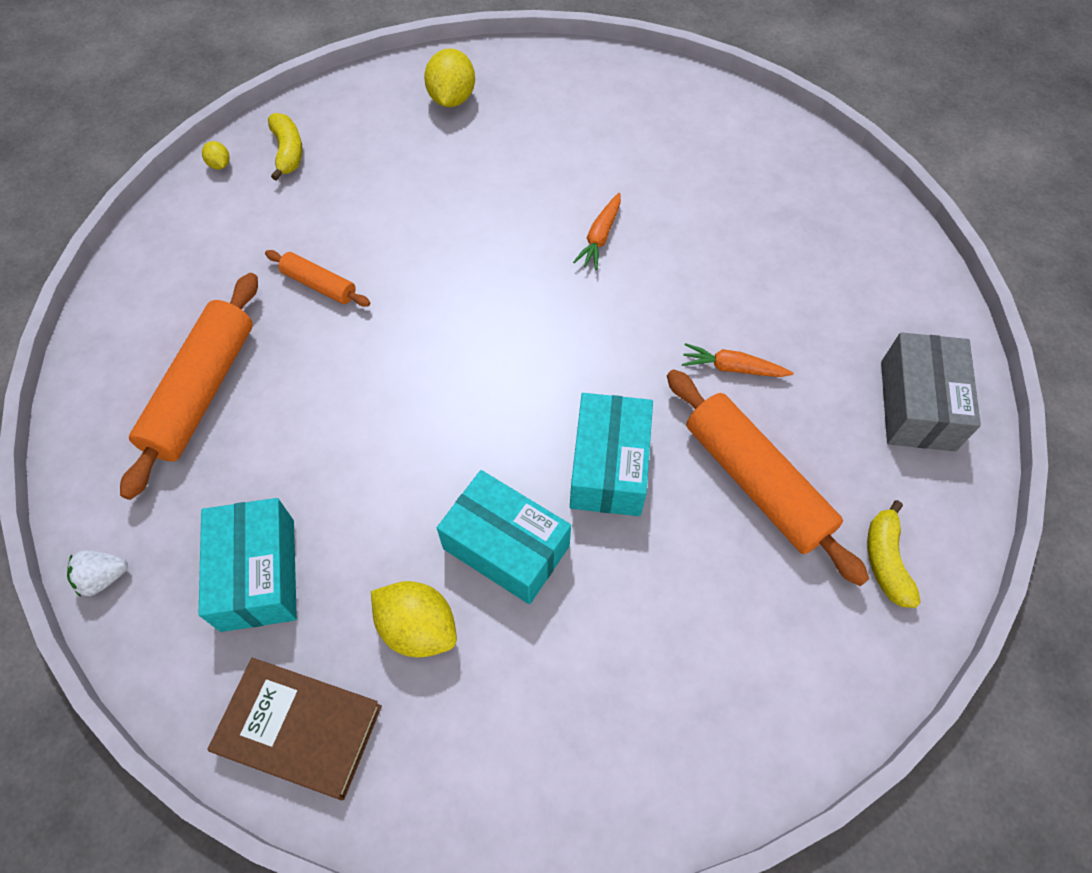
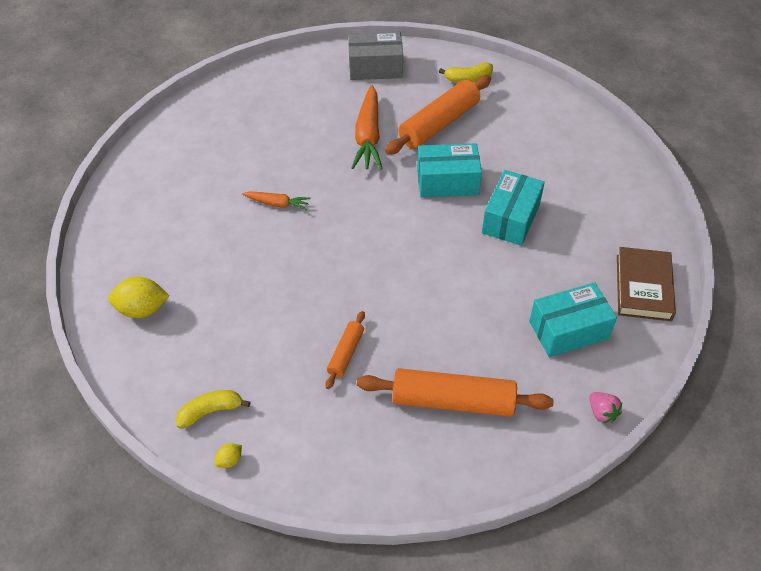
camera: 100 degrees left, 10 degrees down
white strawberry [67,550,128,597] -> pink strawberry [589,392,622,423]
yellow lemon [371,581,457,658] -> none
orange carrot [682,343,794,377] -> orange carrot [351,85,383,170], size x1.87

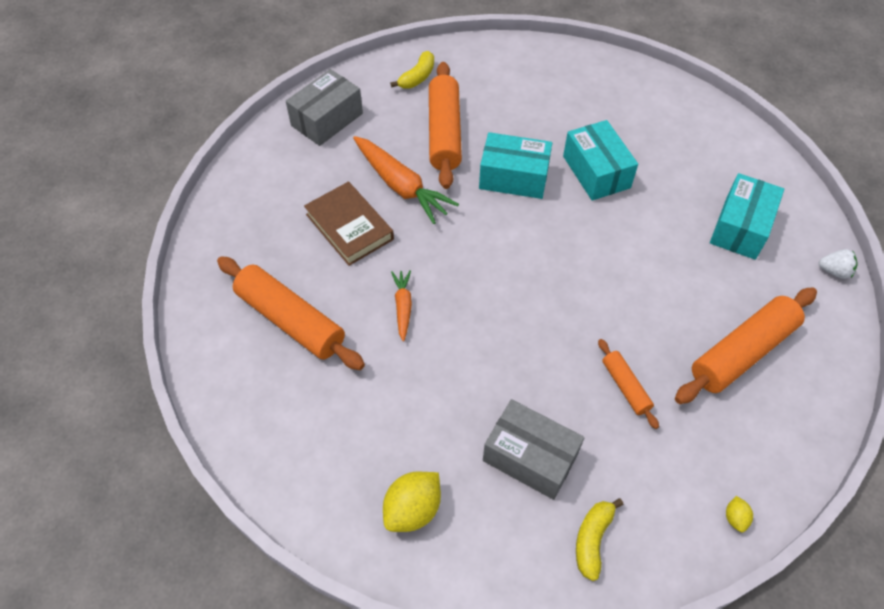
camera: 45 degrees left, 5 degrees up
yellow lemon [215,443,242,468] -> yellow lemon moved to [726,496,753,532]
orange carrot [242,191,310,210] -> orange carrot turned 60 degrees counterclockwise [391,270,412,341]
turquoise box [417,143,482,198] -> turquoise box turned 60 degrees clockwise [479,132,552,199]
pink strawberry [589,392,622,423] -> white strawberry [819,249,858,279]
brown book [617,247,676,321] -> brown book moved to [304,181,394,266]
none -> orange rolling pin [217,256,365,370]
none -> grey box [483,399,584,500]

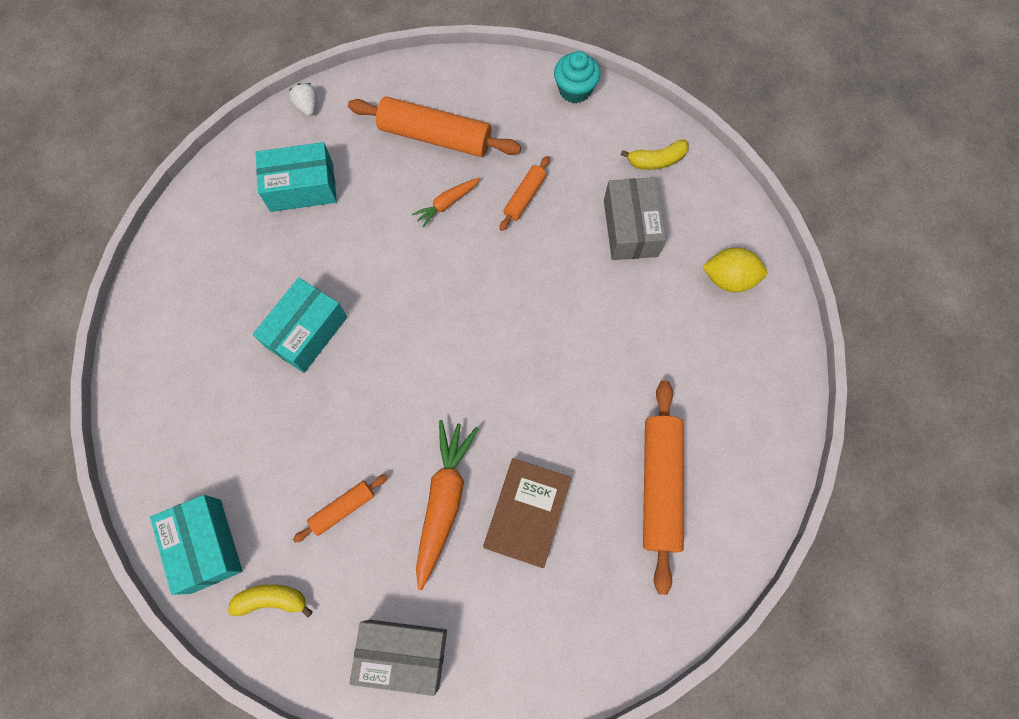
camera: 125 degrees left, 15 degrees up
orange carrot [391,270,412,341] -> orange carrot moved to [412,178,480,228]
orange rolling pin [429,62,462,189] -> orange rolling pin [293,474,388,543], size x0.52
turquoise box [479,132,552,199] -> turquoise box moved to [150,495,243,595]
yellow lemon [726,496,753,532] -> turquoise cupcake [554,51,601,103]

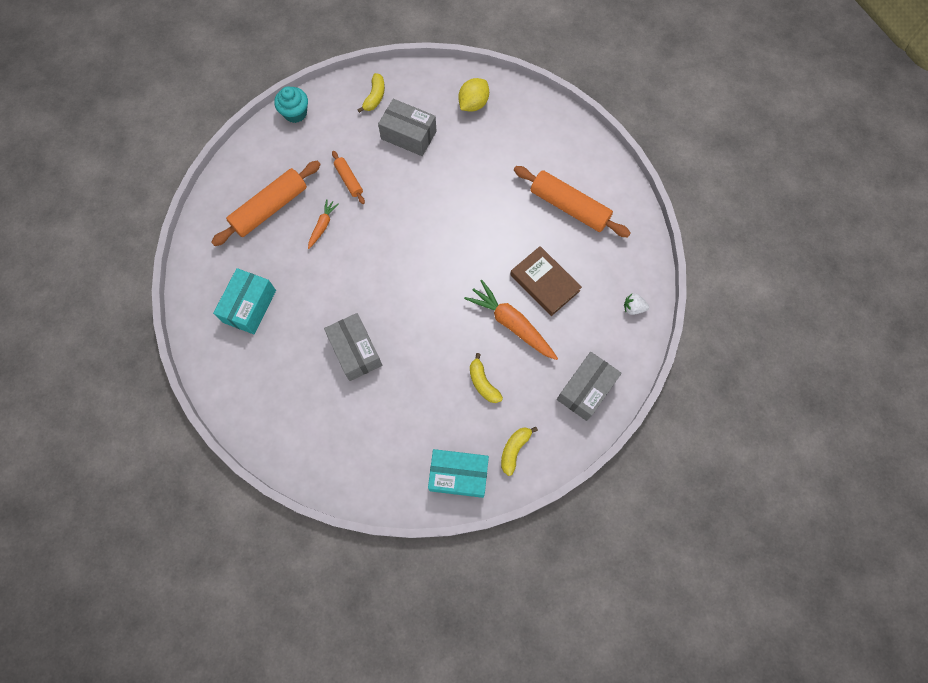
camera: 60 degrees left, 0 degrees up
turquoise box [253,278,347,373] -> grey box [324,313,382,381]
white strawberry [289,83,317,116] -> white strawberry moved to [624,293,649,315]
orange rolling pin [293,474,388,543] -> yellow banana [470,353,503,403]
orange carrot [412,178,480,228] -> orange carrot turned 150 degrees counterclockwise [308,199,339,249]

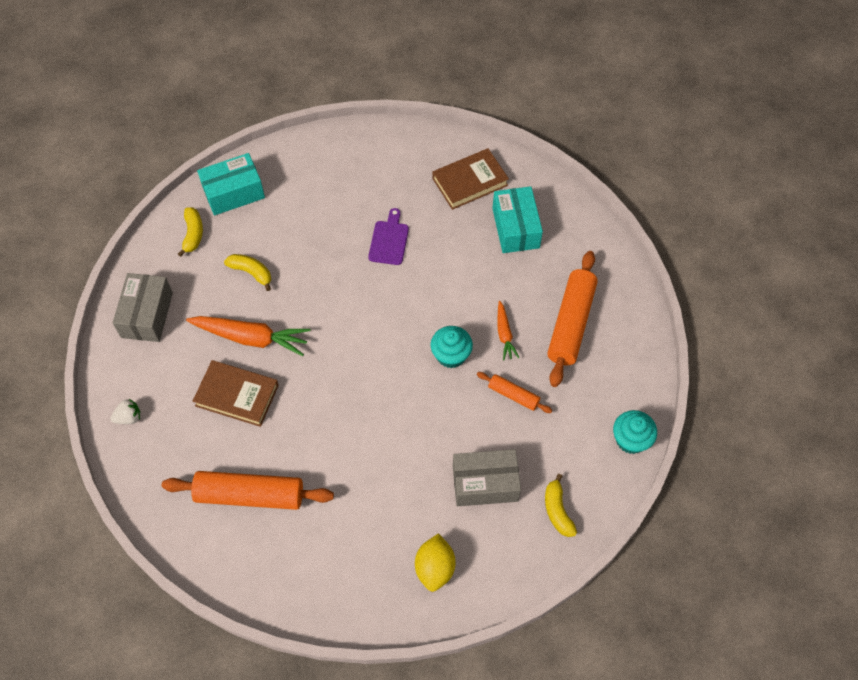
camera: 150 degrees right, 10 degrees down
grey box [324,313,382,381] -> purple cutting board [368,208,409,265]
none -> turquoise cupcake [431,326,473,368]
none -> brown book [432,148,509,210]

